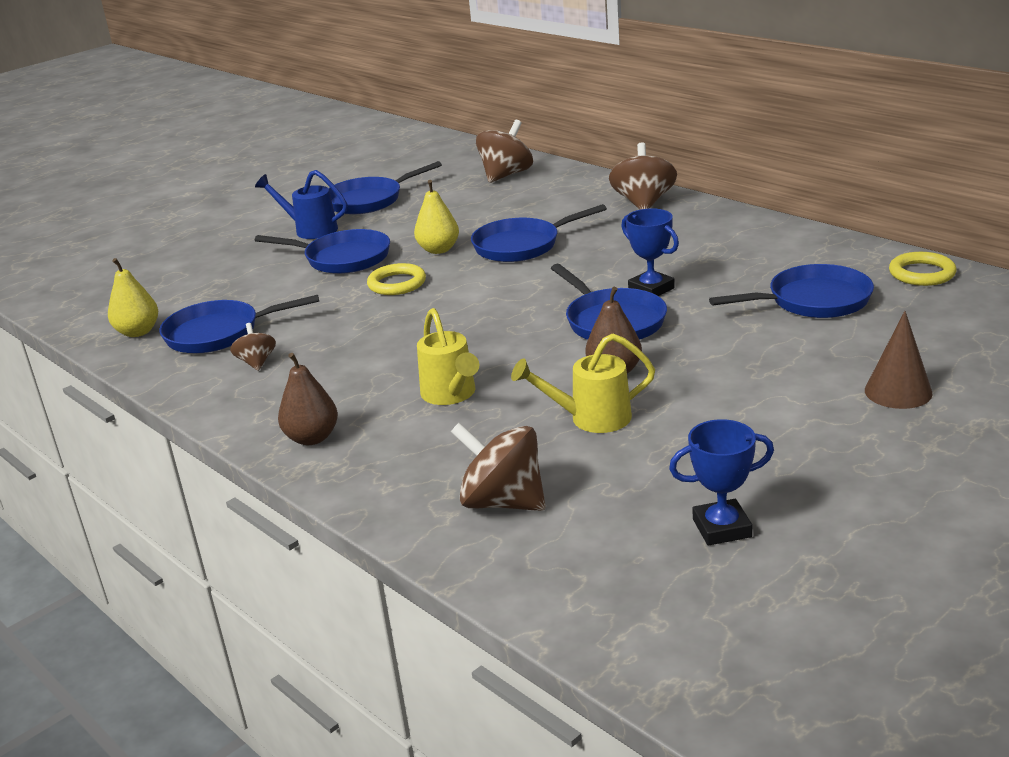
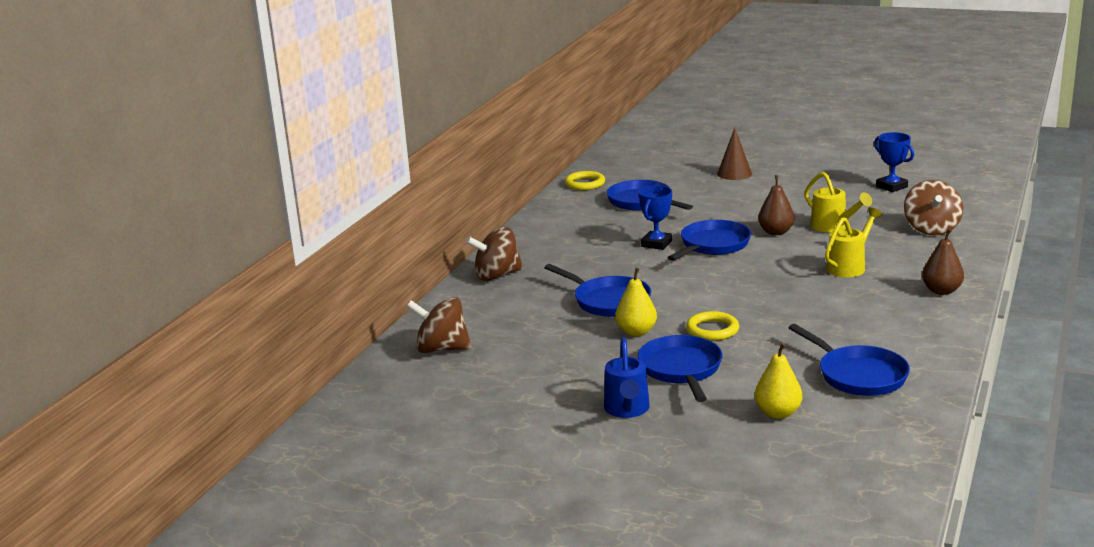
camera: 115 degrees left, 5 degrees down
yellow pear [108,258,158,337] -> yellow pear moved to [755,343,802,419]
brown spinning top [230,323,276,371] -> none
blue pan [328,161,442,214] -> none

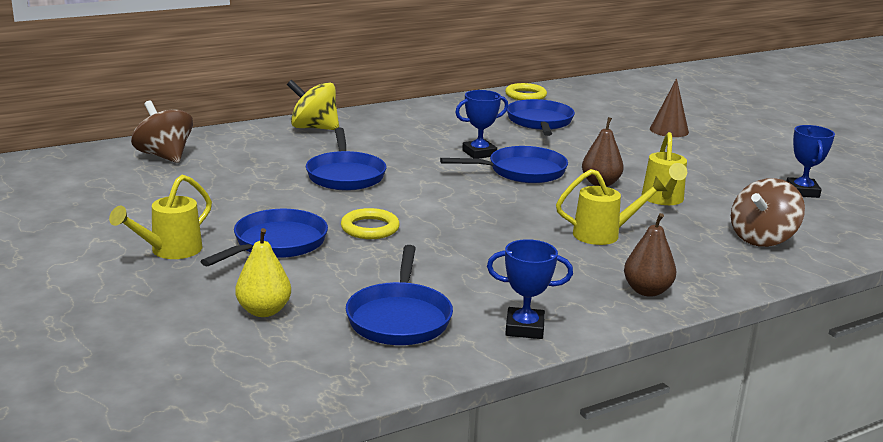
camera: 35 degrees right, 0 degrees up
brown spinning top [466,227,523,281] -> yellow spinning top [287,80,339,130]
blue watering can [604,338,650,418] -> yellow watering can [109,175,212,259]
yellow pear [615,268,657,336] -> none
none -> blue trophy [487,239,573,339]

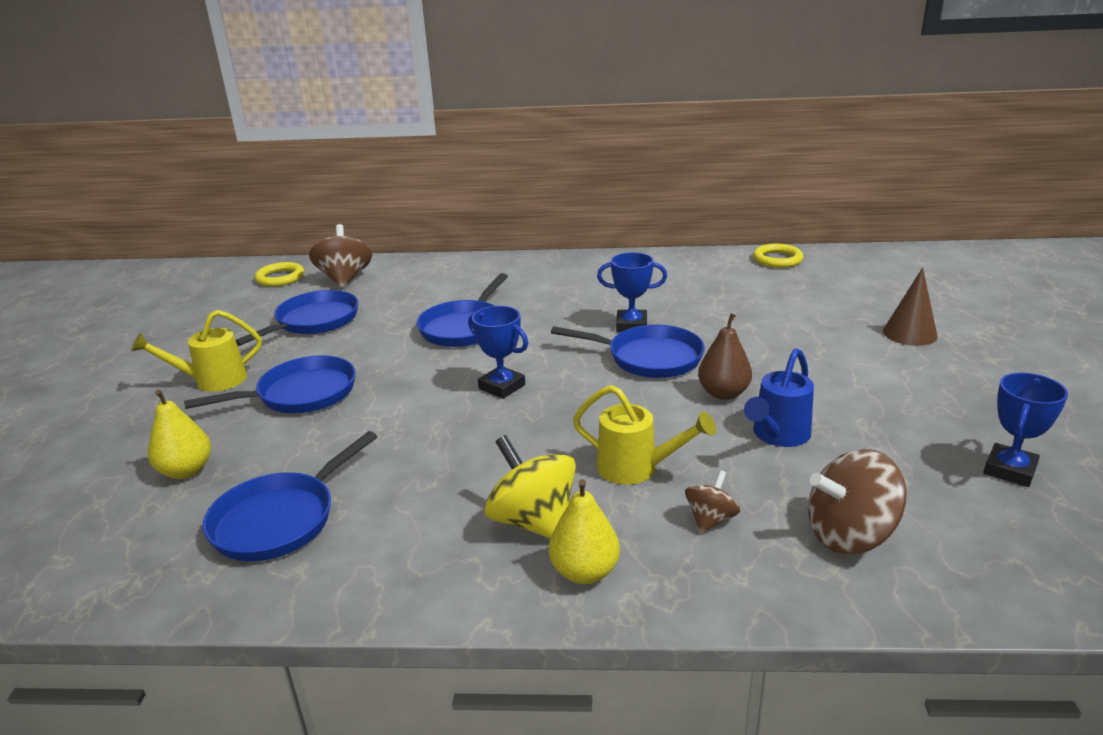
camera: 35 degrees right, 5 degrees up
yellow spinning top [287,80,339,130] -> yellow spinning top moved to [484,435,576,539]
yellow ring [341,208,400,239] -> yellow ring moved to [255,262,304,287]
blue trophy [487,239,573,339] -> blue trophy moved to [468,306,528,399]
blue pan [507,99,575,136] -> blue pan moved to [236,290,358,346]
brown pear [624,213,677,297] -> yellow pear [549,479,620,584]
yellow watering can [642,132,687,205] -> blue watering can [744,348,814,447]
none -> brown spinning top [685,470,740,533]

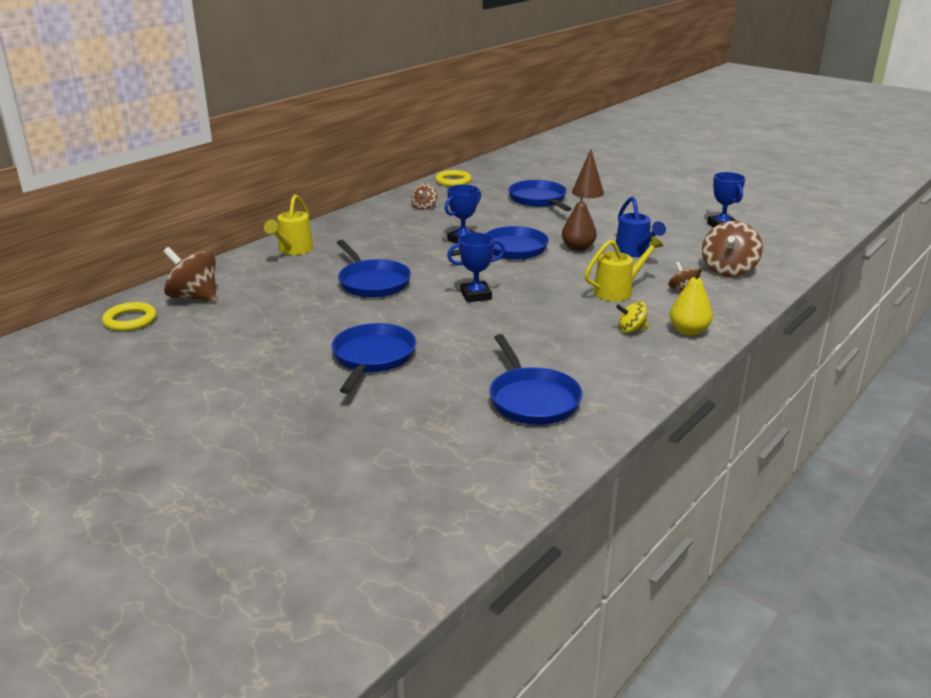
camera: 55 degrees left, 0 degrees up
yellow watering can [131,310,262,392] -> yellow watering can moved to [264,195,313,255]
yellow pear [148,389,211,479] -> none
blue pan [236,290,358,346] -> blue pan moved to [508,180,572,211]
yellow spinning top [484,435,576,539] -> yellow spinning top [616,301,648,333], size x0.55
none -> brown spinning top [411,184,437,210]

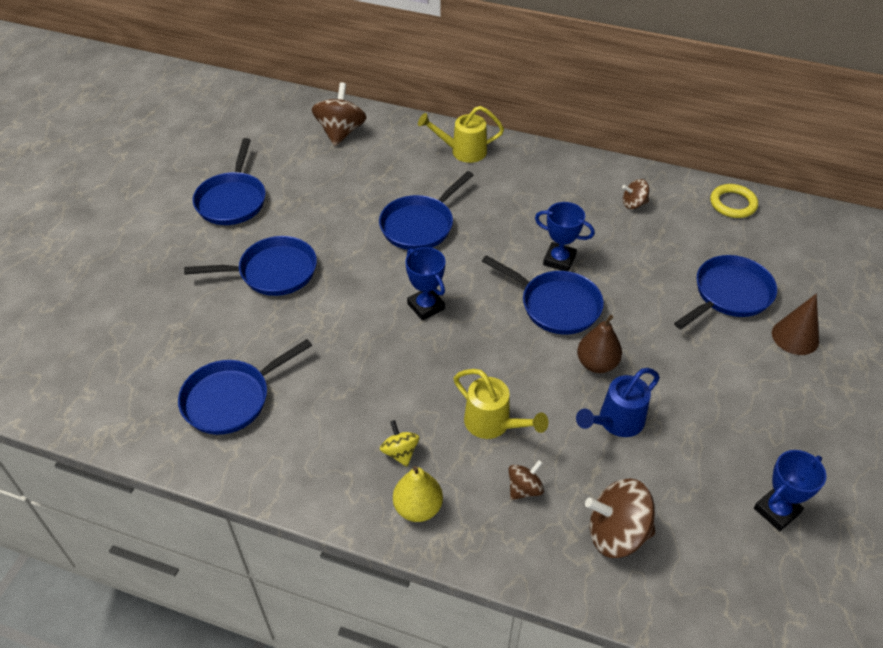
camera: 70 degrees right, 20 degrees up
yellow ring [102,302,156,331] -> none
none -> blue pan [193,138,266,225]

